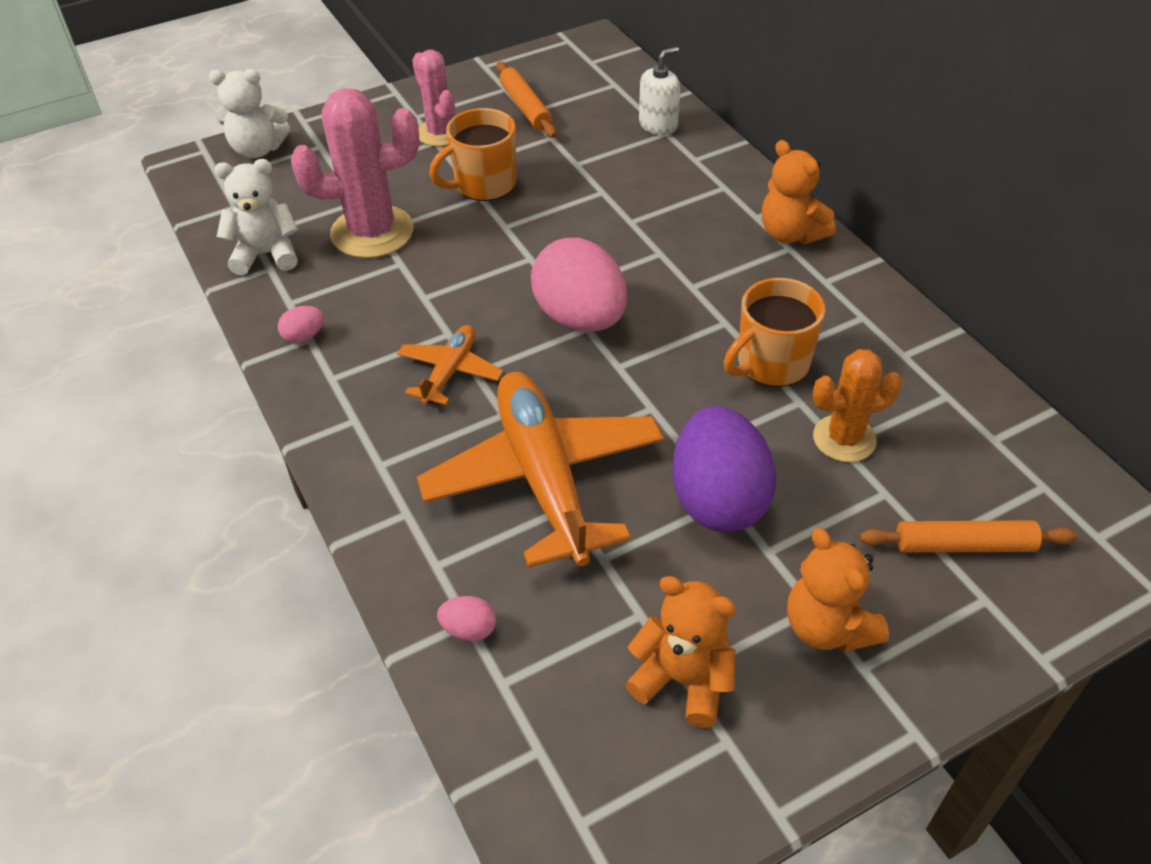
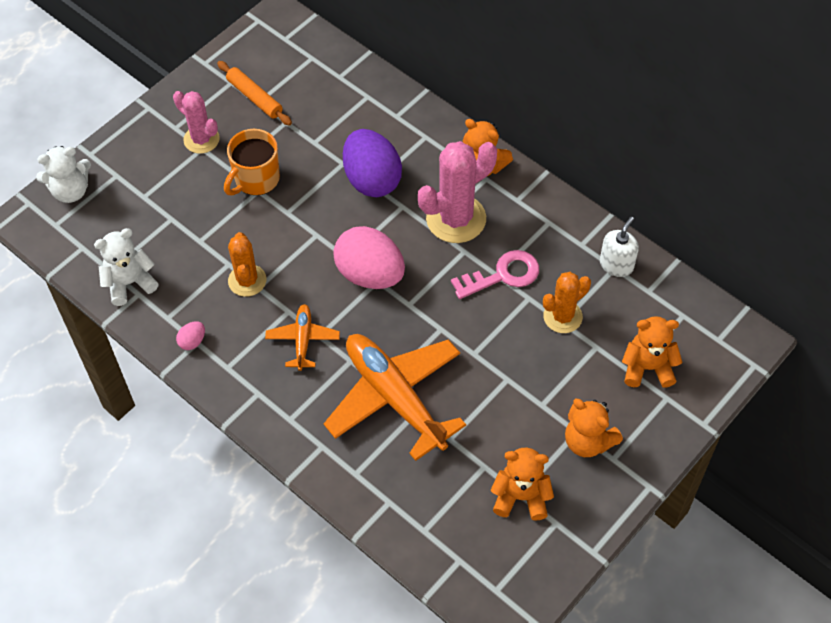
camera: 20 degrees left, 10 degrees up
pink cactus [291,88,420,258] -> pink cactus moved to [418,141,497,243]
pink egg [437,596,496,641] -> none
white soap dispenser [639,47,680,135] -> white soap dispenser moved to [600,217,639,277]
purple egg [672,406,776,532] -> purple egg moved to [343,129,402,197]
orange mug [724,278,825,387] -> pink key [451,250,539,299]
orange rolling pin [860,520,1078,553] -> orange teddy bear [622,316,683,388]
none -> orange cactus [228,232,267,297]

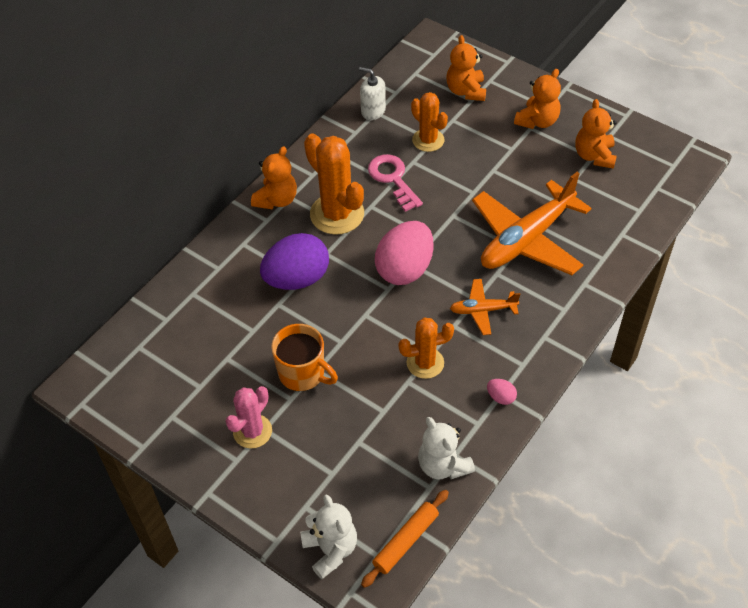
camera: 95 degrees left, 5 degrees down
orange rolling pin [217,61,292,126] -> orange rolling pin moved to [361,490,449,588]
pink cactus [418,141,497,243] -> orange cactus [304,134,364,235]

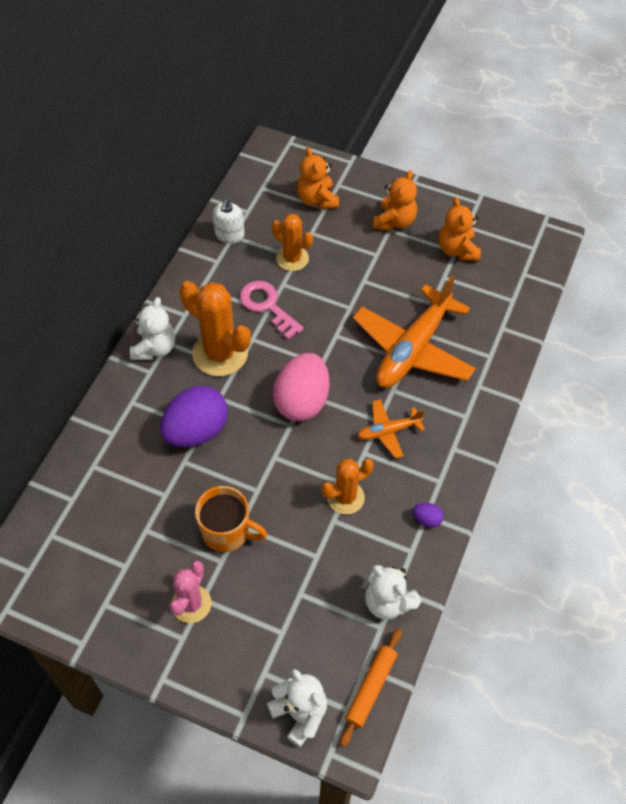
camera: 15 degrees left, 5 degrees up
orange teddy bear [251,146,297,209] -> white teddy bear [130,297,175,360]
white soap dispenser [359,67,386,120] -> white soap dispenser turned 90 degrees counterclockwise [213,199,245,244]
pink egg [487,379,517,405] -> purple egg [413,503,444,528]

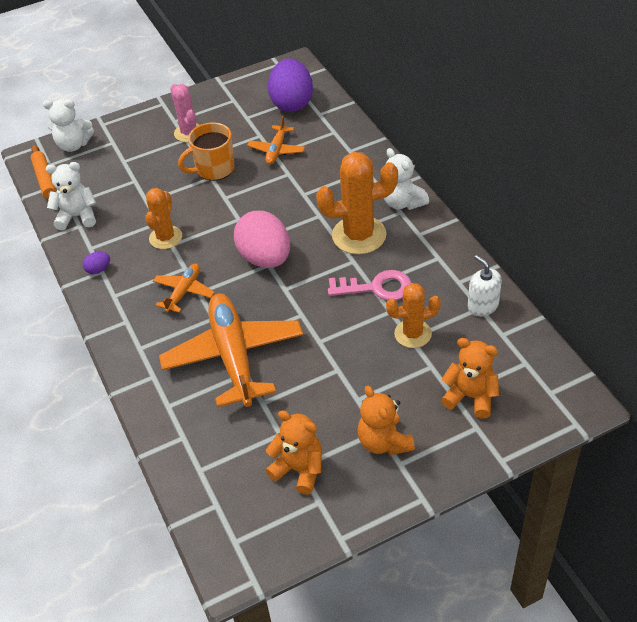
camera: 135 degrees right, 10 degrees down
purple egg [160,386,228,447] -> purple egg moved to [268,59,313,112]
none -> orange plane [247,115,305,165]

